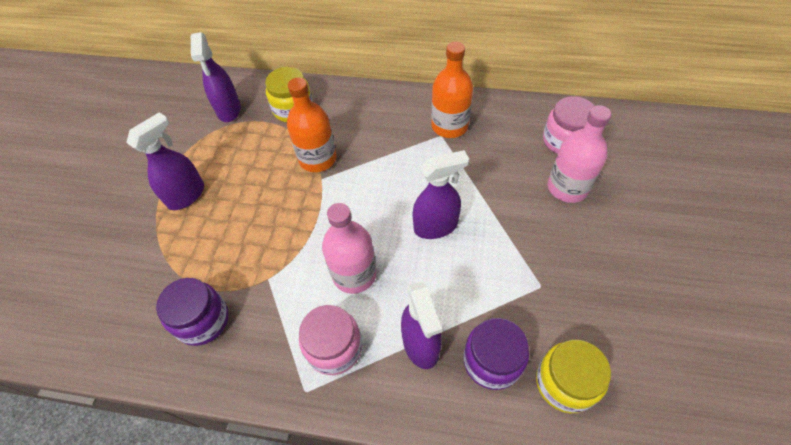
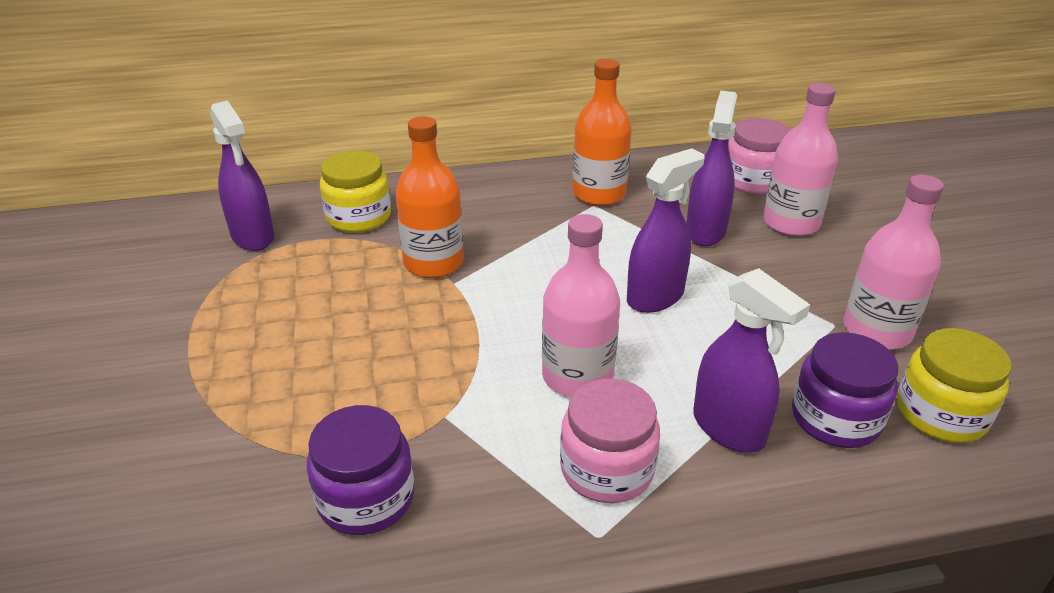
camera: 25 degrees left, 20 degrees down
purple spray bottle [126,112,204,210] -> purple spray bottle moved to [686,91,737,246]
none -> pink bottle [843,175,944,350]

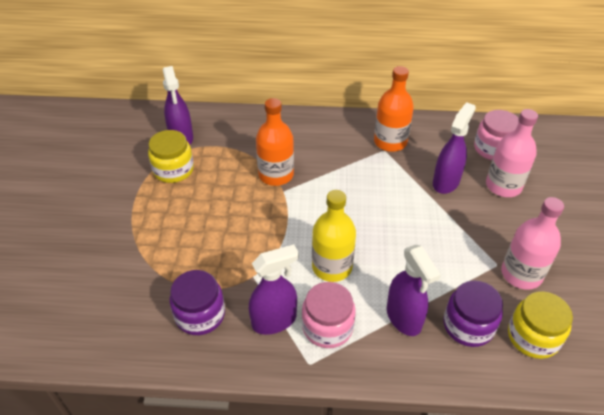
camera: 15 degrees right, 10 degrees up
yellow jar [320,151,391,233] -> yellow jar moved to [148,130,194,183]
pink bottle [542,214,620,397] -> yellow bottle [312,190,356,282]
purple spray bottle [627,148,704,313] -> purple spray bottle moved to [249,244,299,335]

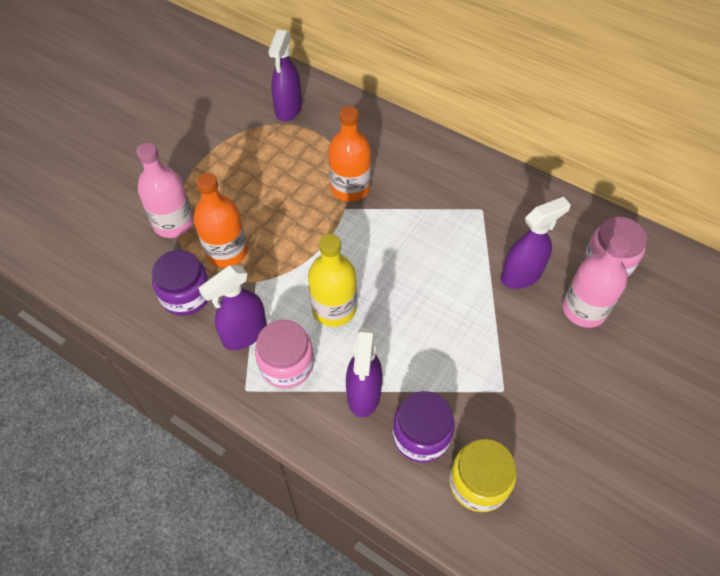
camera: 30 degrees right, 10 degrees up
yellow jar [148,130,194,183] -> none
purple spray bottle [249,244,299,335] -> purple spray bottle turned 135 degrees clockwise [198,265,267,350]
orange bottle [374,66,414,152] -> orange bottle moved to [193,173,247,267]
pink bottle [501,197,564,290] -> pink bottle moved to [136,143,194,238]

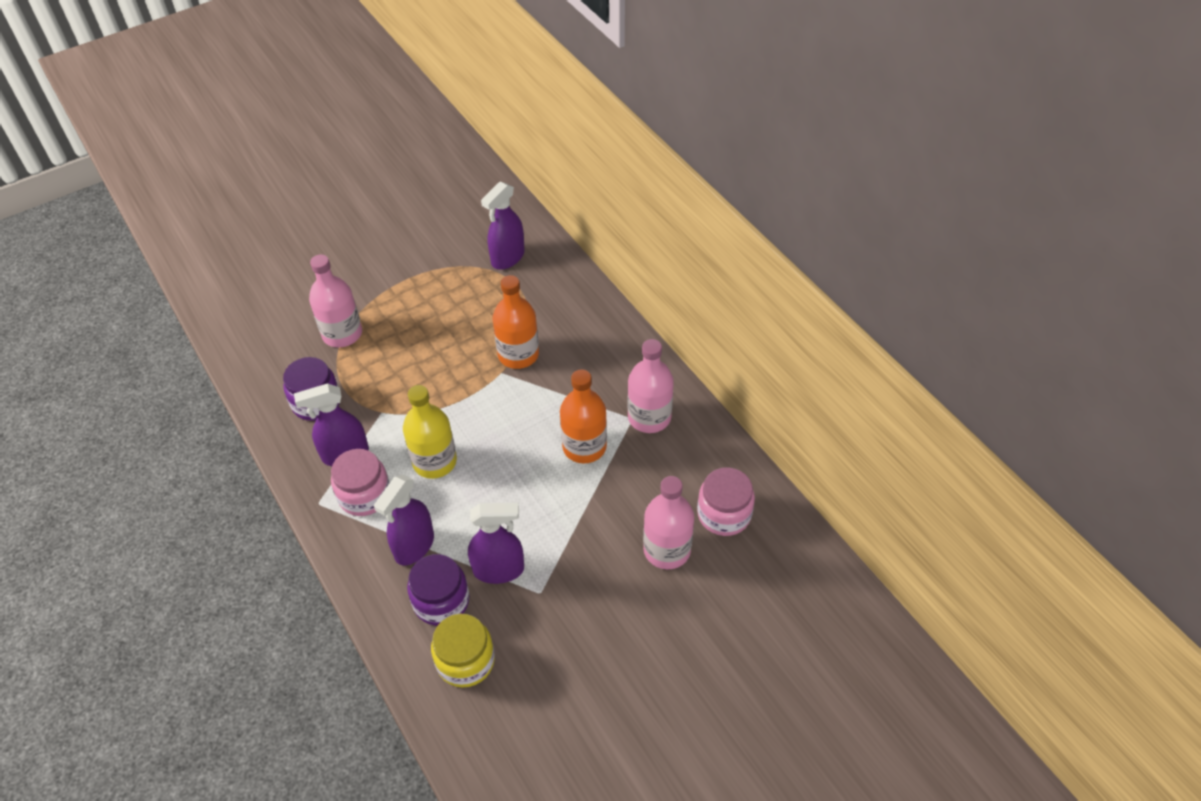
camera: 25 degrees right, 5 degrees down
orange bottle [193,173,247,267] -> orange bottle moved to [560,369,607,463]
purple spray bottle [501,197,571,289] -> purple spray bottle moved to [468,503,524,584]
none -> pink bottle [628,339,674,433]

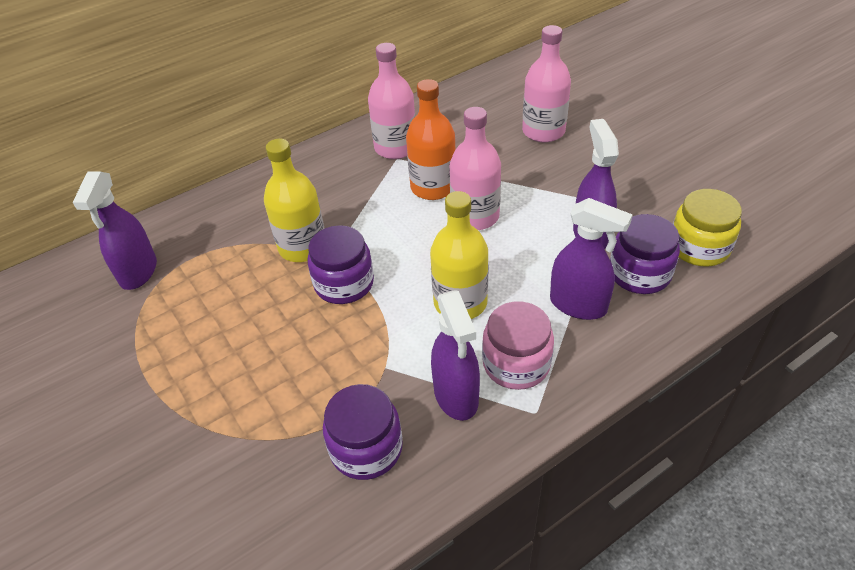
camera: 90 degrees left, 5 degrees down
pink bottle [309,254,362,348] -> pink bottle moved to [450,107,501,230]
purple spray bottle [481,182,525,270] -> purple spray bottle turned 60 degrees clockwise [73,171,157,290]
orange bottle [492,275,539,369] -> yellow bottle [264,139,325,262]
pink jar [697,467,755,536] -> none
none -> purple jar [308,225,374,304]

